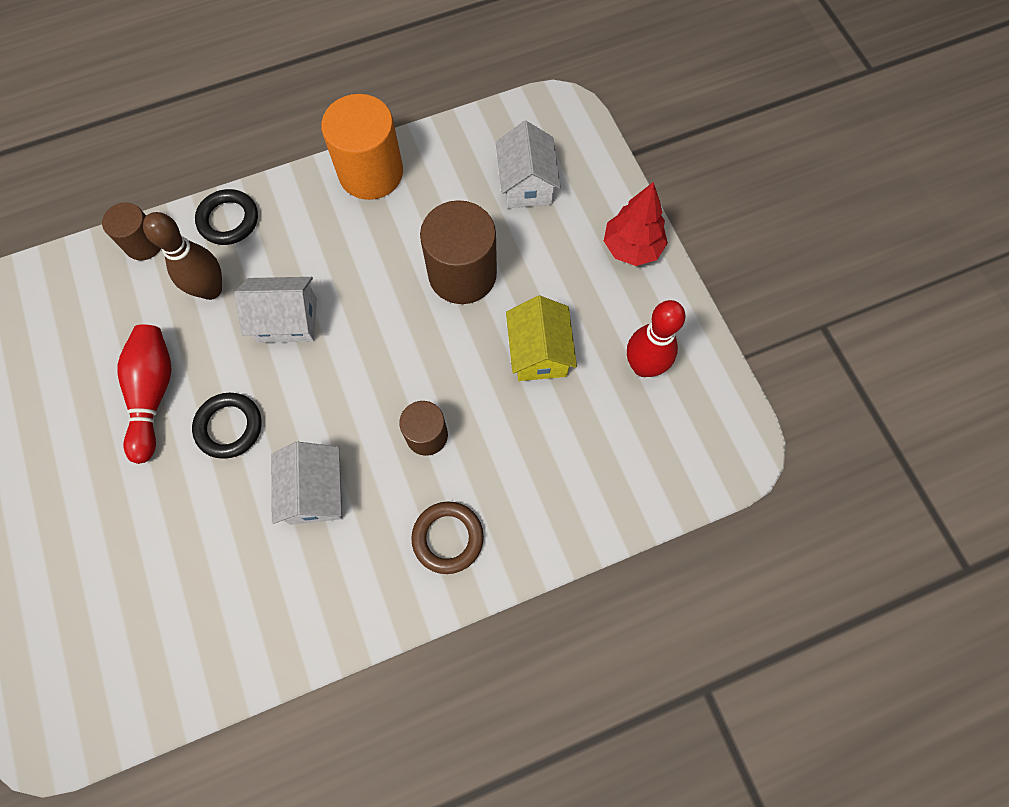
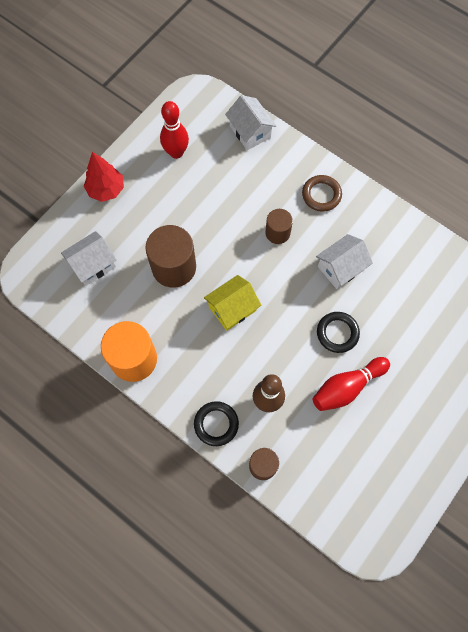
camera: 120 degrees left, 0 degrees up
white house [234,277,317,343] -> white house moved to [225,95,276,150]
yellow house [506,295,577,381] -> yellow house moved to [204,275,261,331]

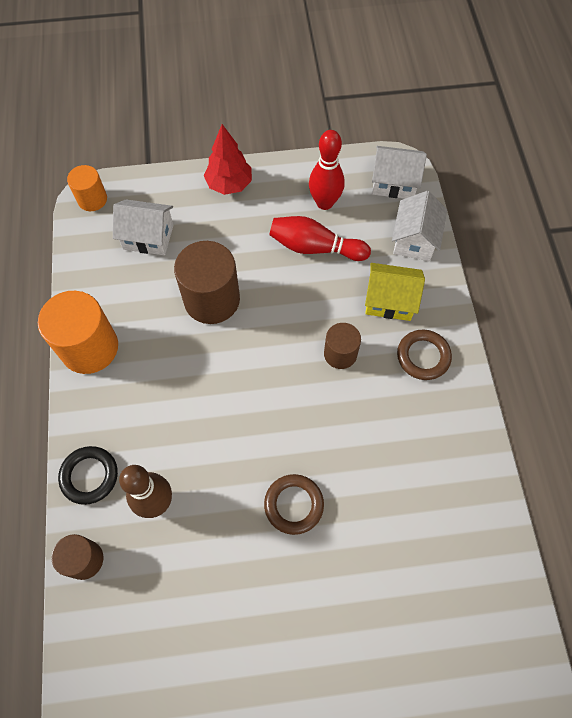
camera: 45 degrees right, 5 degrees down
yellow house [204,275,261,331] -> yellow house moved to [365,263,425,321]
red bowling pin [313,357,390,411] -> red bowling pin moved to [269,216,371,261]
white house [316,234,373,289] -> white house moved to [372,146,427,199]
black ring [317,312,360,353] -> brown ring [264,474,324,535]
none -> orange cylinder [67,165,107,211]

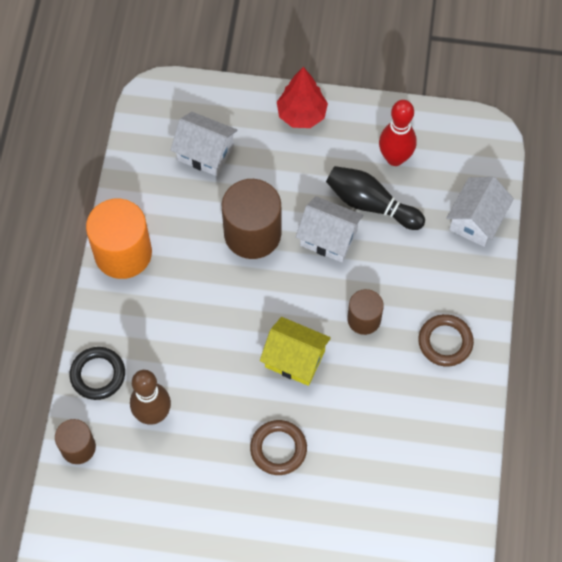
camera: 15 degrees right, 0 degrees up
orange cylinder [67,165,107,211] -> none
red bowling pin [269,216,371,261] -> black bowling pin [326,166,425,230]
yellow house [365,263,425,321] -> yellow house moved to [260,317,331,386]
white house [372,146,427,199] -> white house moved to [296,196,363,262]

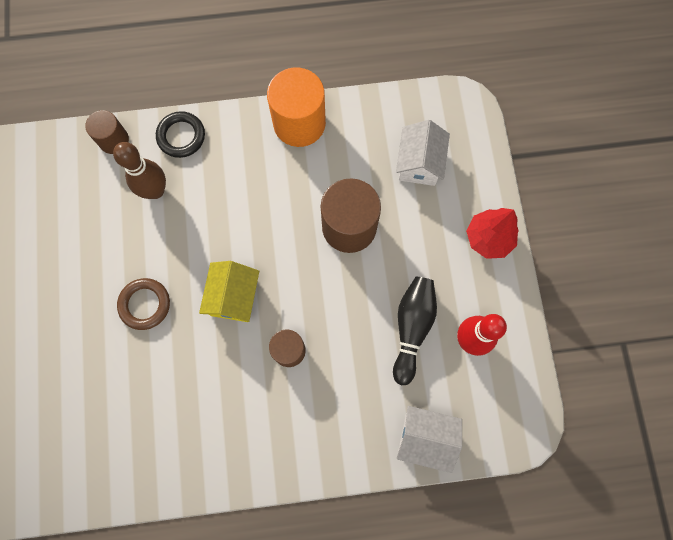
camera: 75 degrees right, 10 degrees up
white house [296,196,363,262] -> none
brown ring [418,314,474,366] -> none

